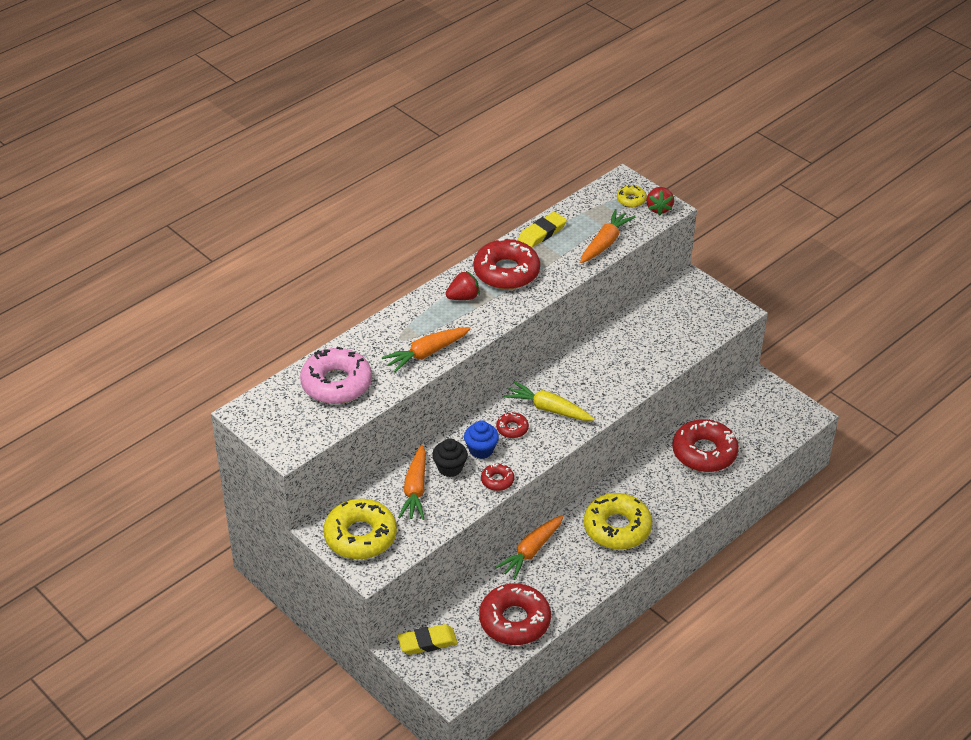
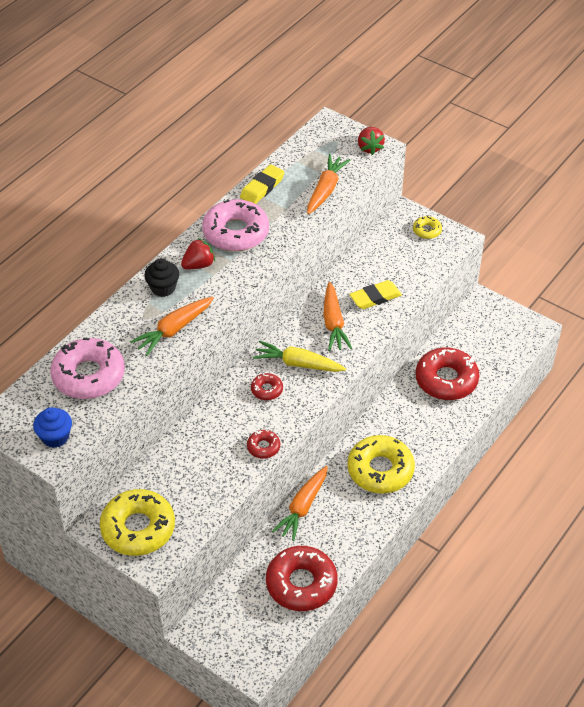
camera: 10 degrees left, 5 degrees up
yellow eraser [397,624,458,655] -> yellow eraser moved to [349,280,402,309]
orange carrot [398,445,426,520] -> orange carrot moved to [323,282,352,351]
black cupcake [432,438,468,477] -> black cupcake moved to [144,258,179,297]
blue cupcake [464,421,499,459] -> blue cupcake moved to [33,407,72,448]
red donut [473,239,540,290] -> pink donut [202,199,269,251]
yellow donut [617,185,647,207] -> yellow donut moved to [413,216,442,239]

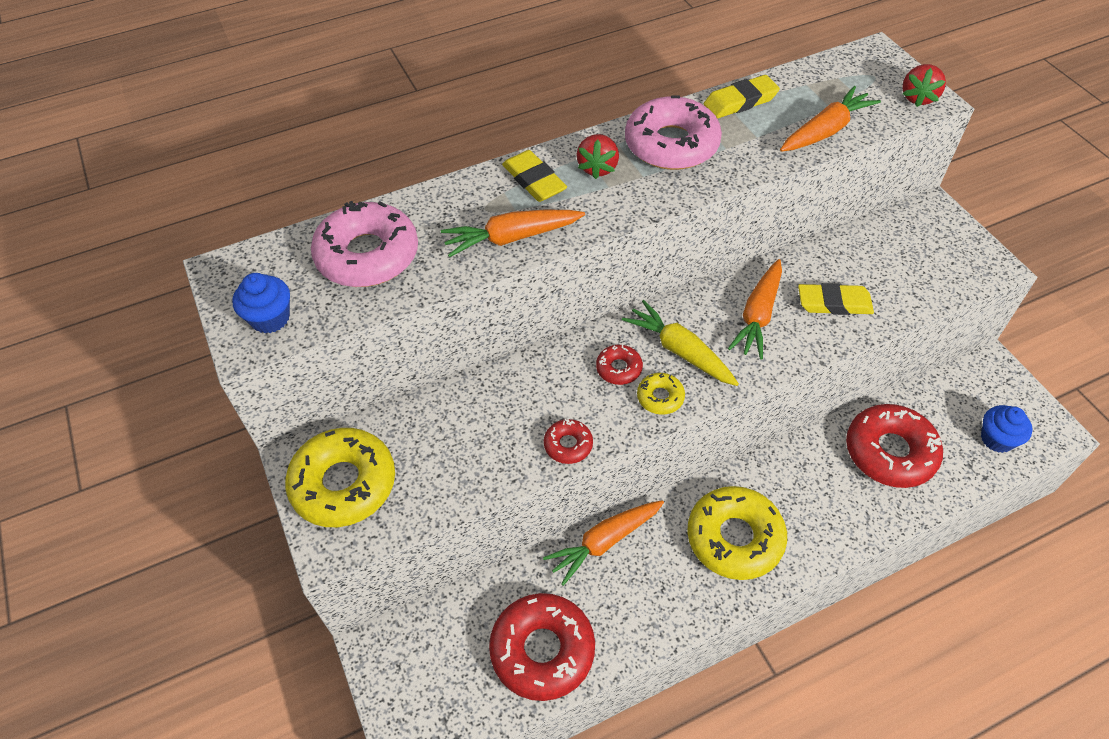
camera: 30 degrees right, 5 degrees up
black cupcake [144,258,179,297] -> yellow eraser [502,150,567,202]
red strawberry [181,238,215,269] -> red strawberry turned 105 degrees clockwise [576,134,619,179]
yellow donut [413,216,442,239] -> yellow donut moved to [637,373,685,415]
none -> blue cupcake [981,405,1033,453]

